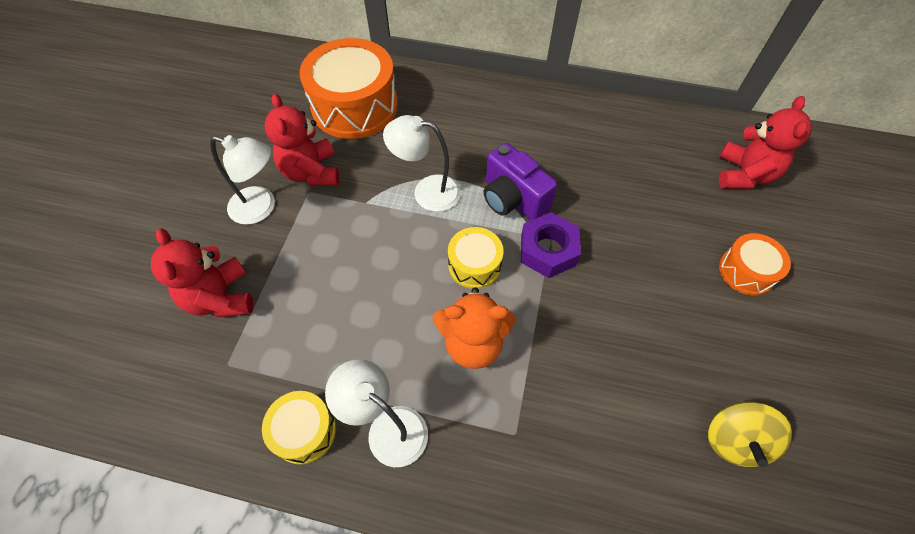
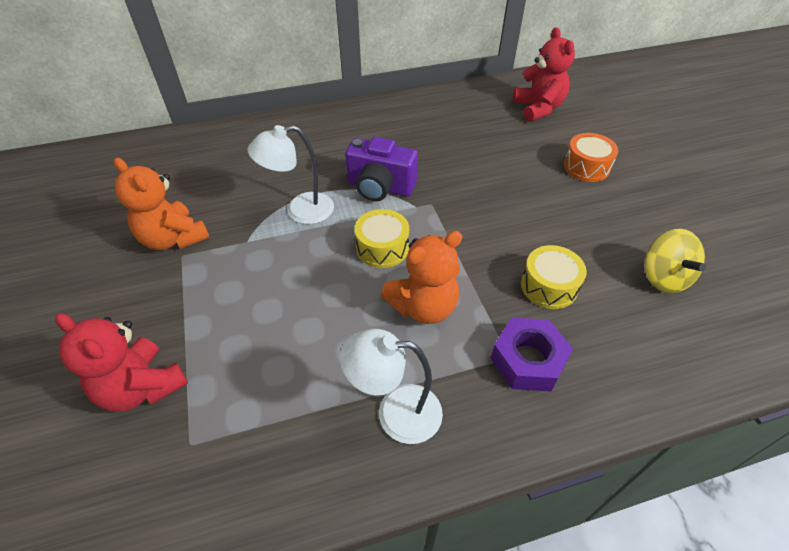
camera: 30 degrees left, 10 degrees down
white lamp [210,135,275,225] -> none
yellow drum [262,391,336,465] -> yellow drum moved to [521,245,587,309]
red teddy bear [265,94,339,186] -> orange teddy bear [114,158,210,250]
orange drum [299,38,398,139] -> none
purple nut [521,212,581,278] -> purple nut moved to [491,318,573,392]

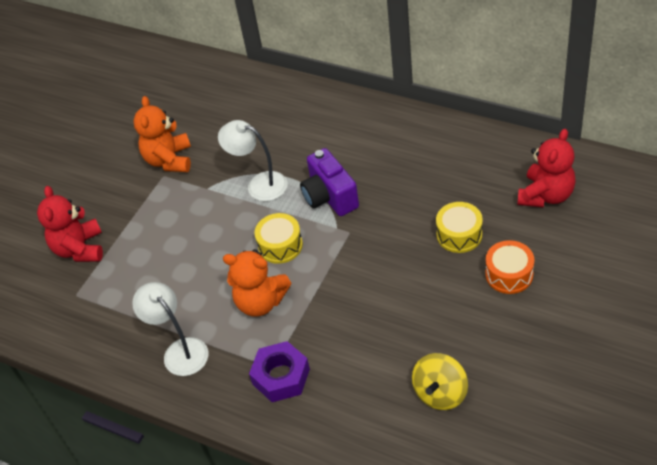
camera: 50 degrees right, 0 degrees up
yellow drum [521,245,587,309] -> yellow drum moved to [436,202,483,253]

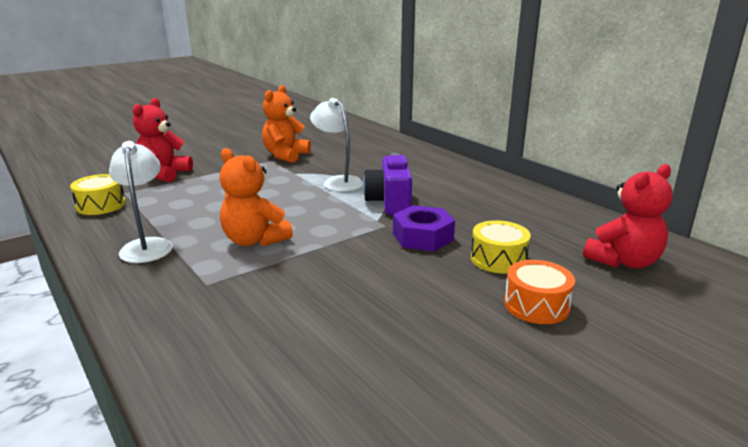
camera: 20 degrees right, 25 degrees down
purple nut [249,341,310,402] -> purple nut moved to [393,205,455,251]
yellow drum [255,213,303,264] -> yellow drum moved to [70,174,126,215]
yellow spinning top [412,353,468,410] -> none

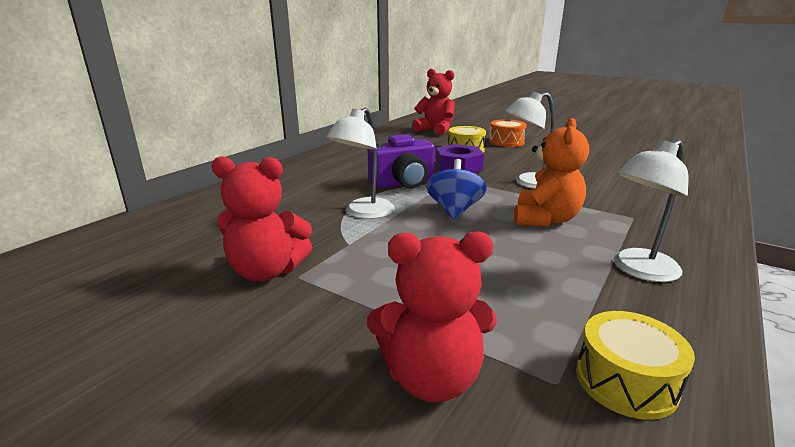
camera: 110 degrees left, 0 degrees up
orange teddy bear [262,85,311,163] -> red teddy bear [211,156,312,281]
none -> blue spinning top [426,159,487,219]
none -> white lamp [505,91,555,189]

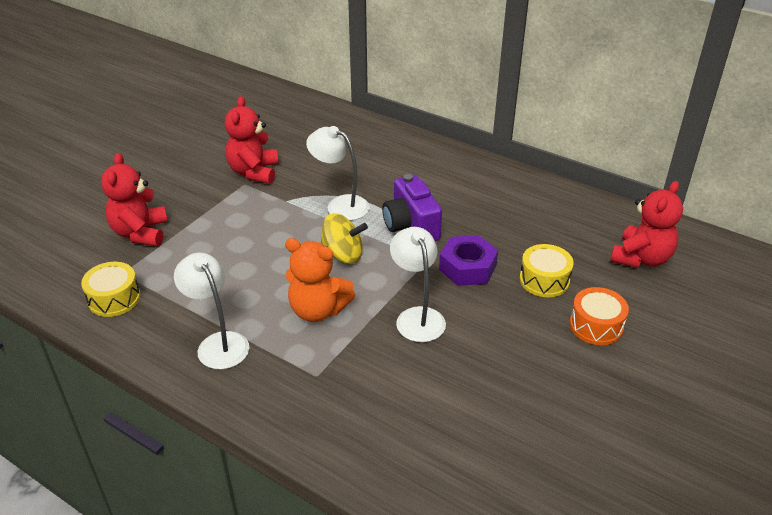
camera: 90 degrees right, 15 degrees up
blue spinning top [426,159,487,219] -> yellow spinning top [320,213,368,264]

